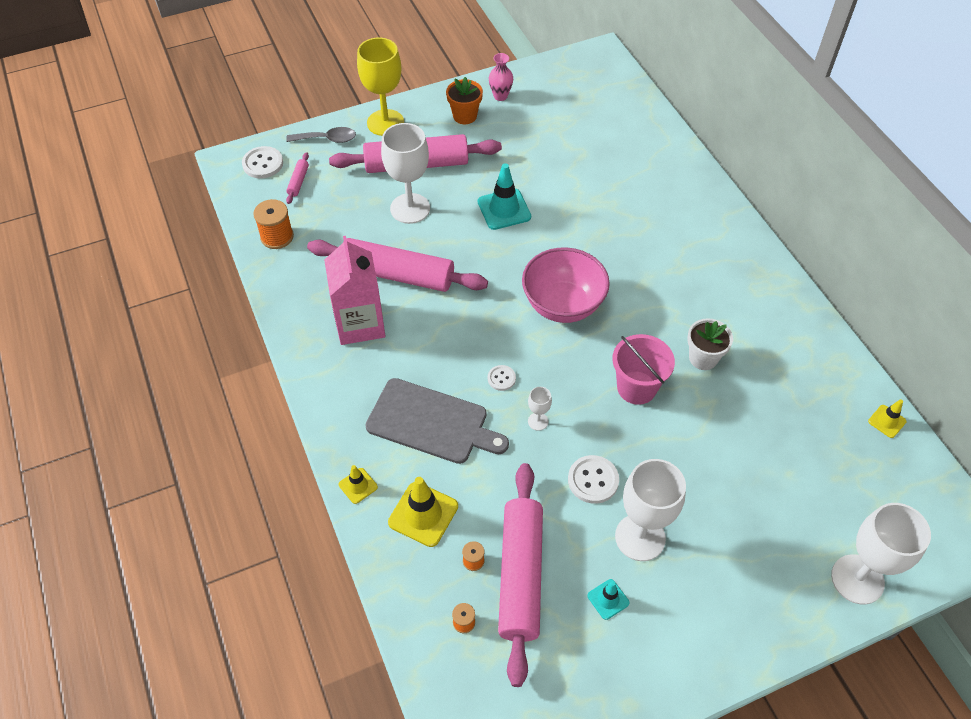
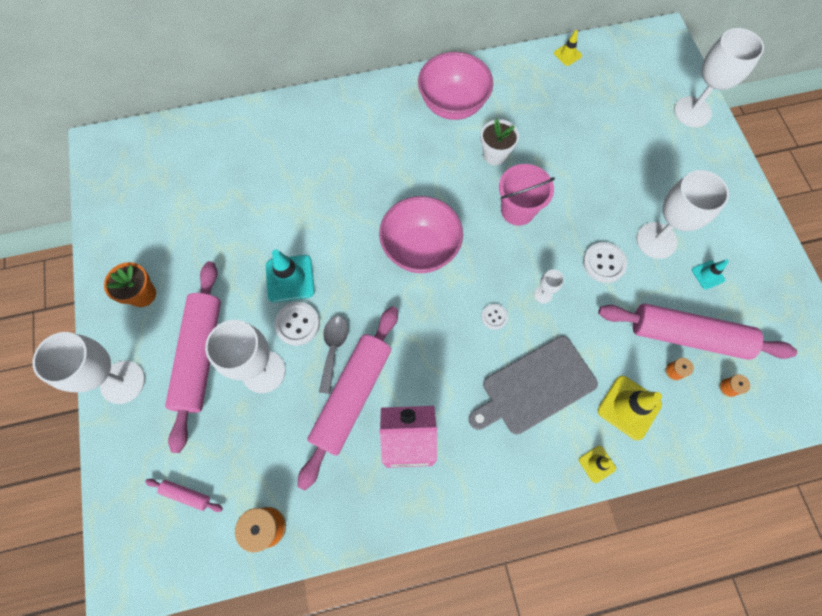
camera: 80 degrees left, 15 degrees up
white button [242,146,283,178] -> white button moved to [275,302,320,346]
grey spoon [286,127,356,143] -> grey spoon moved to [319,316,348,394]
yellow goblet [357,37,404,136] -> white goblet [33,332,145,404]
grey cutting board [365,378,509,464] -> grey cutting board turned 150 degrees counterclockwise [469,336,598,435]
pink vase [489,53,513,101] -> none
none -> pink bowl [418,52,493,120]

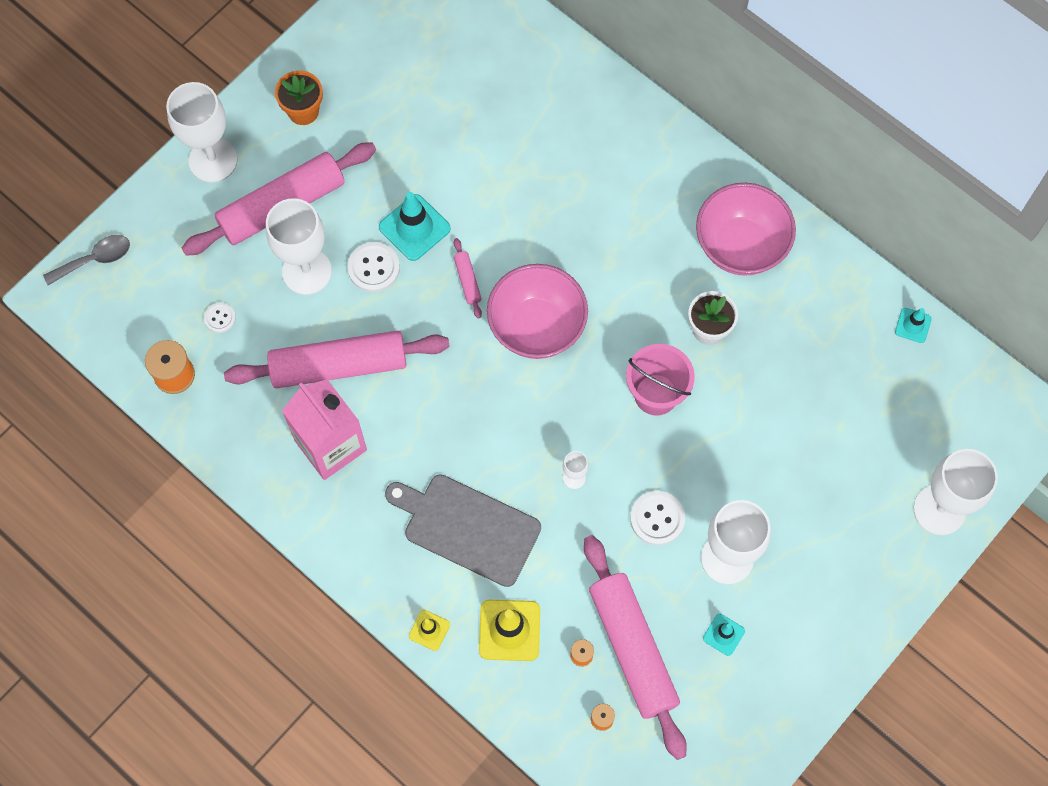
camera: 55 degrees right, 0 degrees up
pink rolling pin [145,479,223,512] -> pink rolling pin moved to [454,238,482,319]
grey spoon [319,316,348,394] -> grey spoon moved to [43,235,130,285]
white button [481,304,508,330] -> white button moved to [204,303,236,333]
yellow traffic cone [554,30,582,66] -> turquoise traffic cone [895,308,932,343]

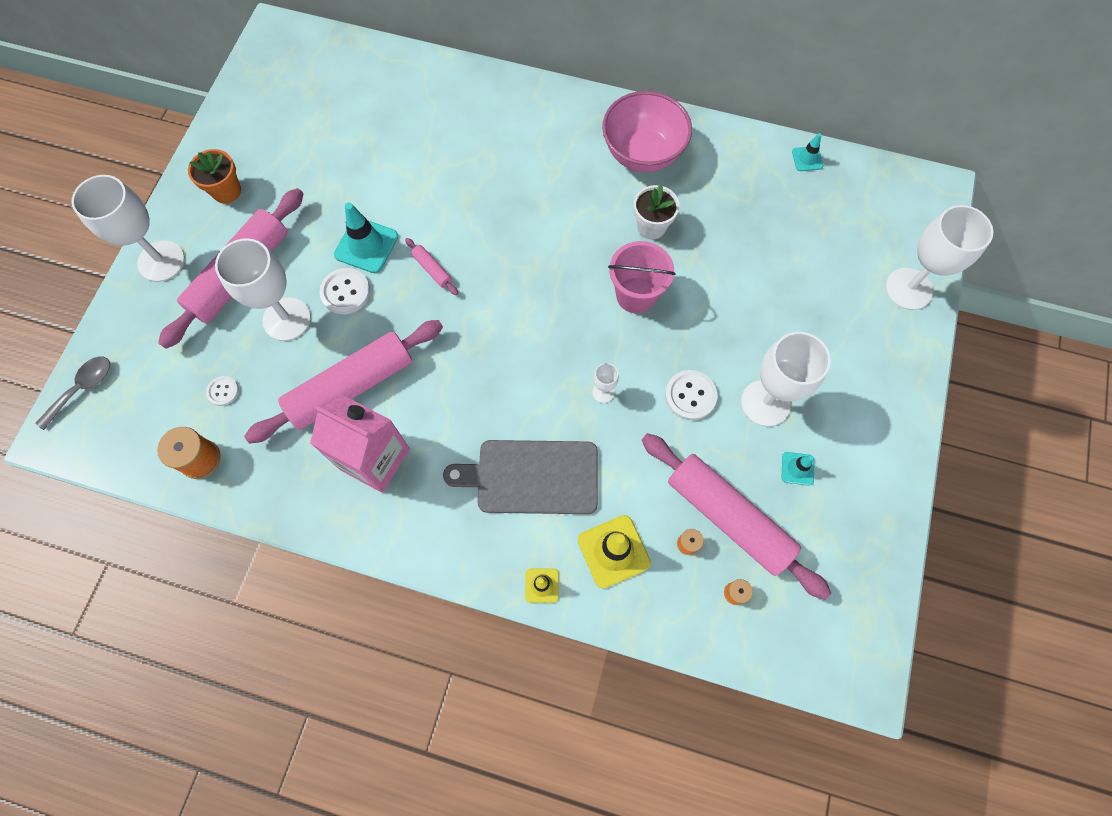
camera: 25 degrees left, 0 degrees up
pink bowl [487,264,588,359] -> none

